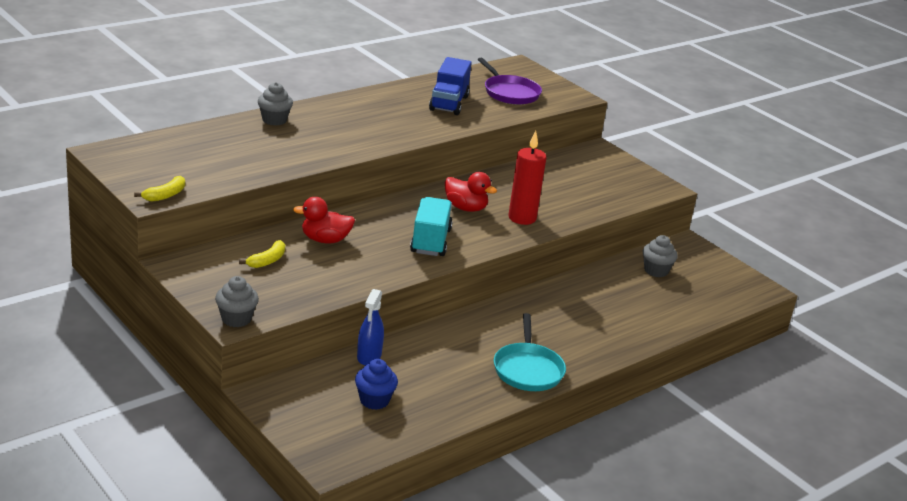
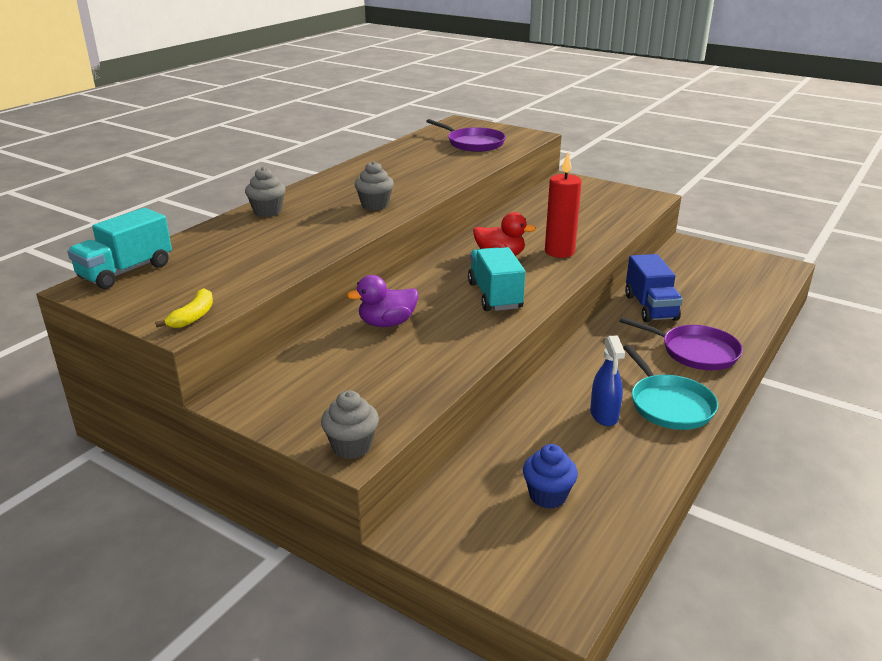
camera: 15 degrees left, 0 degrees up
yellow banana [239,240,285,268] -> none
red duck [293,197,355,243] -> purple duck [347,275,418,327]
blue spray bottle [357,289,384,366] -> blue spray bottle moved to [590,335,625,426]
blue truck [429,57,471,115] -> blue truck moved to [625,254,683,323]
grey cupcake [643,235,678,277] -> grey cupcake moved to [355,161,394,211]
none -> turquoise truck [67,208,172,289]
none -> purple pan [620,317,743,370]

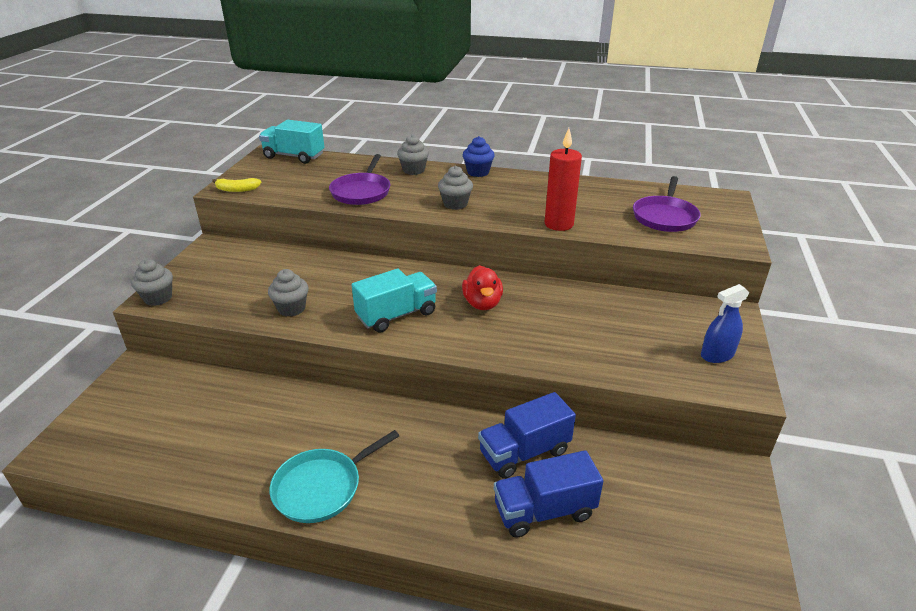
camera: 70 degrees right, 5 degrees up
purple duck [347,275,418,327] -> none
blue cupcake [523,444,578,509] -> blue cupcake moved to [463,136,495,177]
red candle [545,153,582,258] -> red candle moved to [544,128,582,231]
blue spray bottle [590,335,625,426] -> blue spray bottle moved to [701,284,749,363]
purple pan [620,317,743,370] -> purple pan moved to [329,154,390,205]
none -> grey cupcake [268,269,309,317]
none -> blue truck [494,450,603,538]

